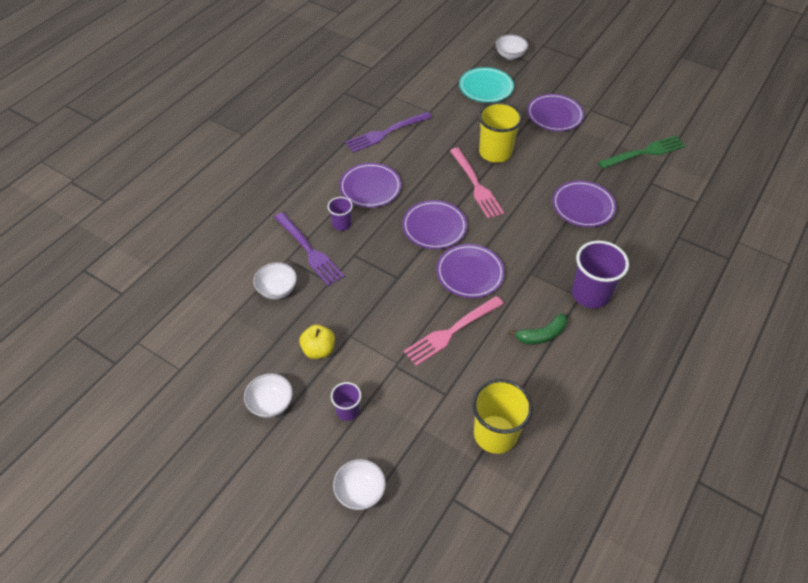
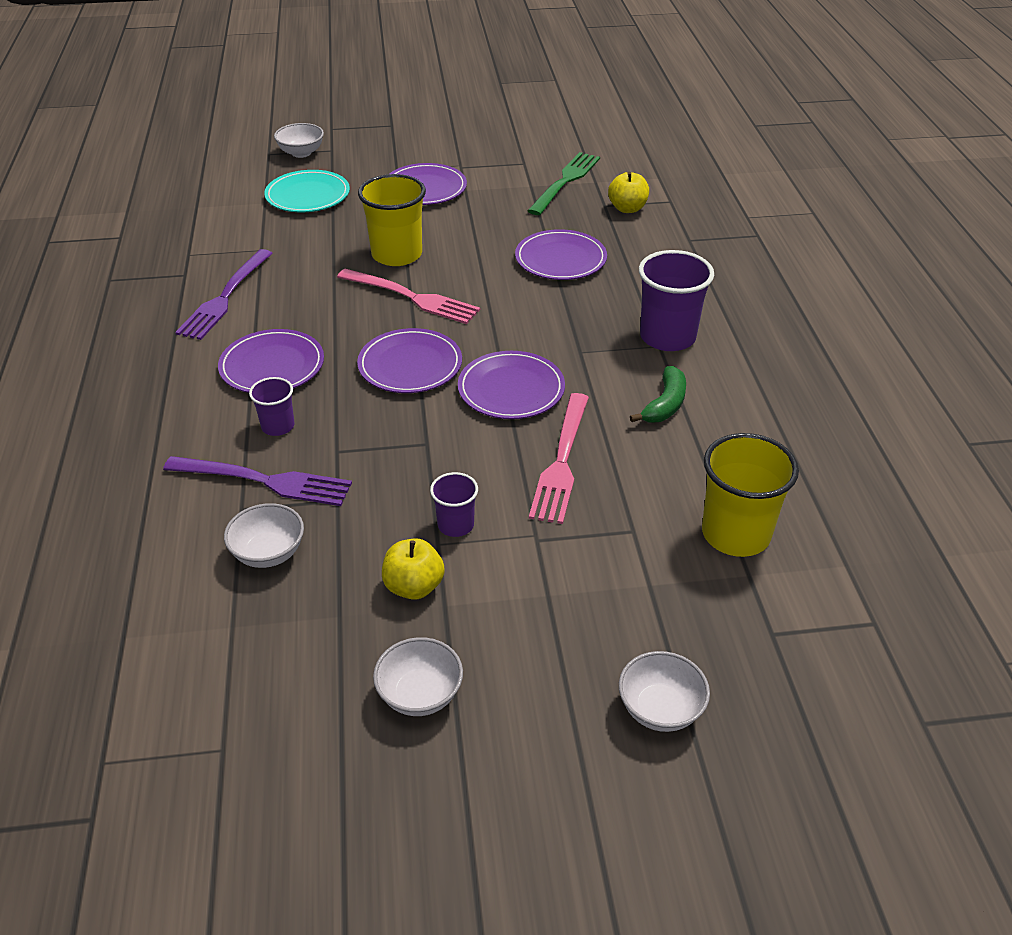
camera: 40 degrees left, 10 degrees down
purple cup [331,382,361,421] -> purple cup moved to [430,472,478,537]
none -> yellow apple [608,172,649,213]

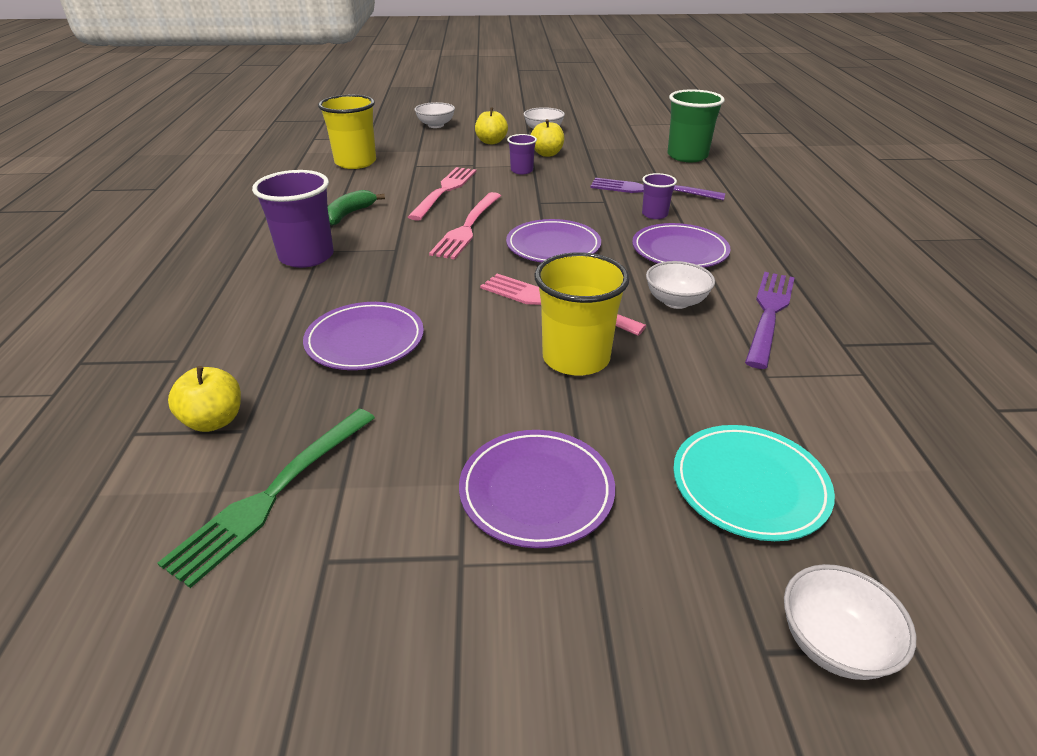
camera: 175 degrees left, 5 degrees down
white bowl [224,503,304,568] -> white bowl moved to [646,261,715,309]
purple plate [458,351,565,419] -> pink fork [429,192,501,259]
none -> yellow apple [475,107,508,144]
none -> green cup [667,90,725,162]

